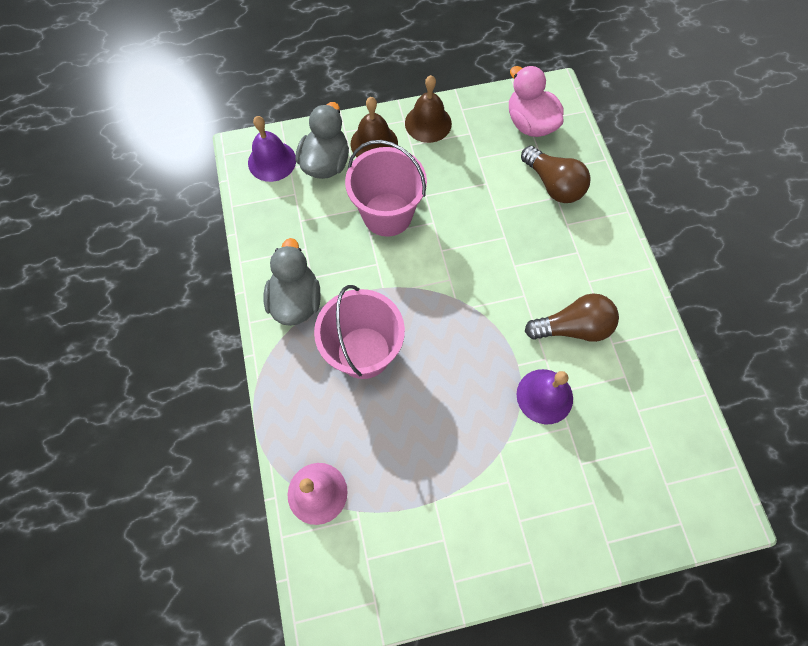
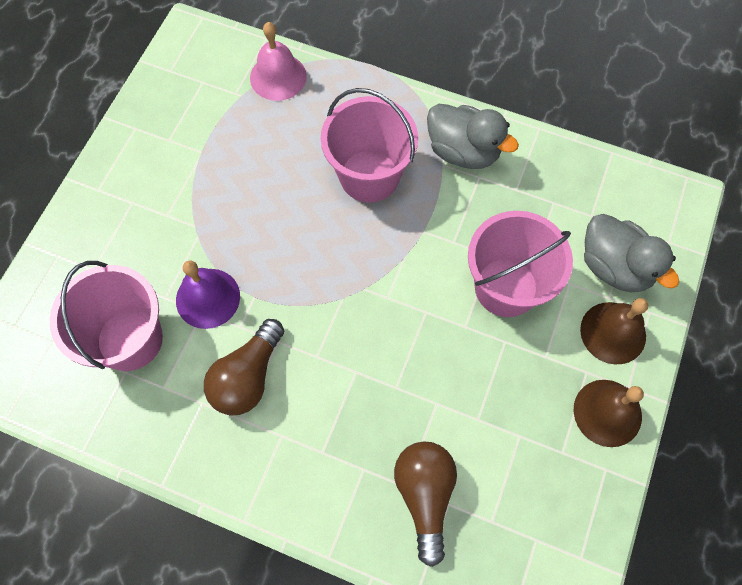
camera: 125 degrees right, 0 degrees up
purple bell [248,116,296,182] -> none
pink duck [509,66,564,137] -> none
brown light bulb [521,146,591,203] -> brown light bulb turned 90 degrees clockwise [394,442,457,567]
none -> pink bucket [50,261,163,371]

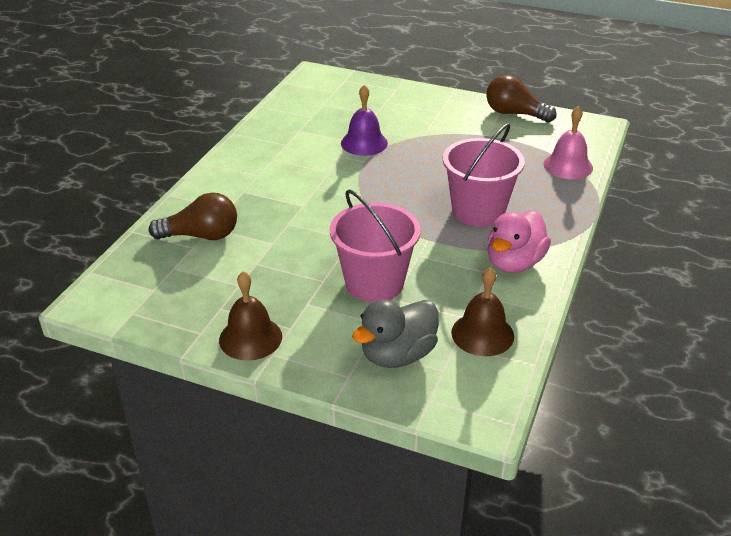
camera: 90 degrees right, 30 degrees down
pink bucket [50,261,163,371] -> none
brown light bulb [204,319,284,415] -> brown light bulb moved to [486,75,557,123]
grey duck [427,104,519,169] -> pink duck [487,211,551,273]
brown bell [580,298,648,364] -> brown bell moved to [451,267,514,356]

